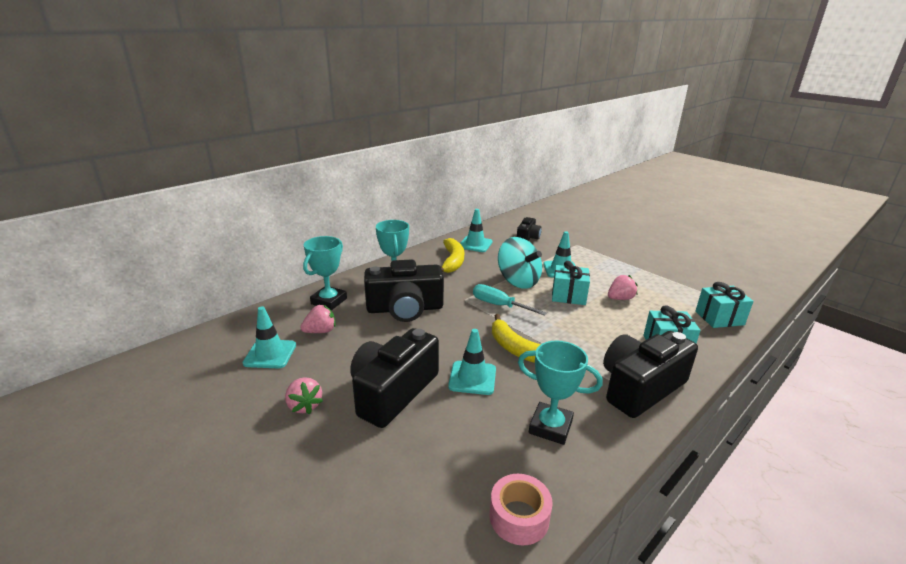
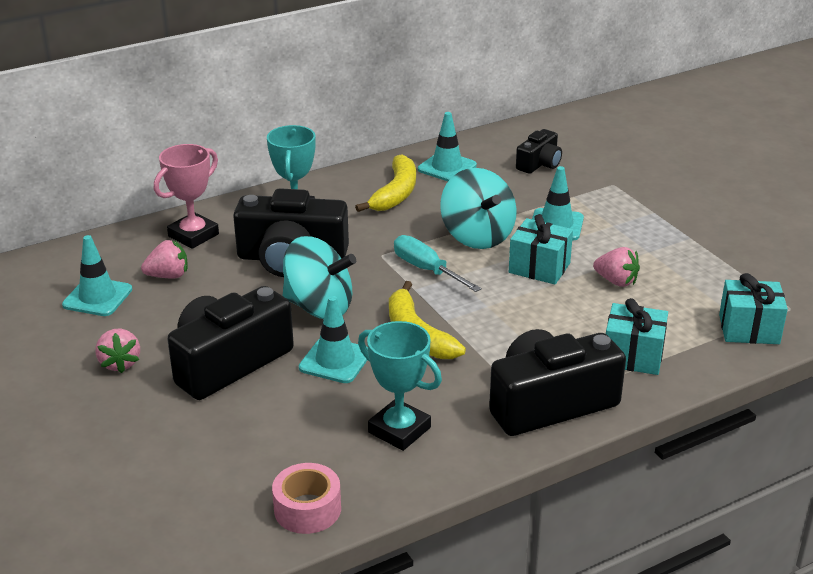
camera: 15 degrees right, 5 degrees up
turquoise trophy [303,236,347,310] -> pink trophy [154,144,219,249]
pink strawberry [608,275,637,300] -> pink strawberry turned 45 degrees clockwise [593,247,640,287]
none -> turquoise spinning top [283,236,356,319]

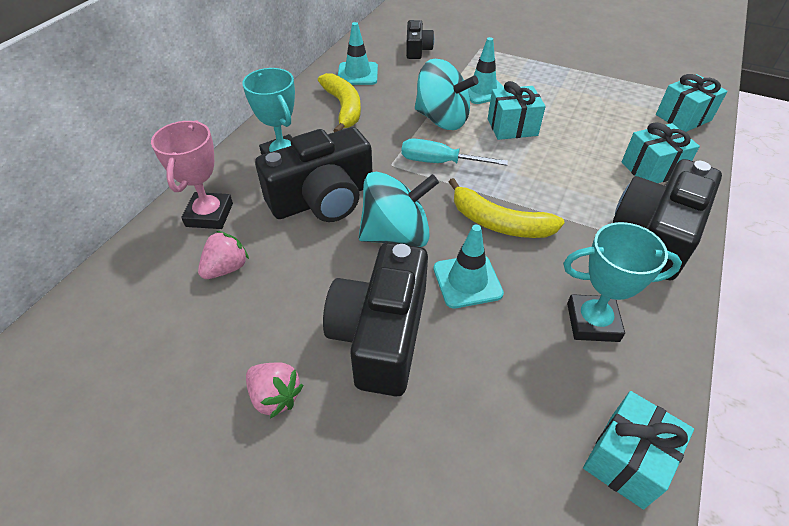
camera: 35 degrees left, 15 degrees up
turquoise traffic cone [62,235,133,316] -> none
pink tape [272,463,341,534] -> turquoise gift [583,391,694,509]
pink strawberry [593,247,640,287] -> none

